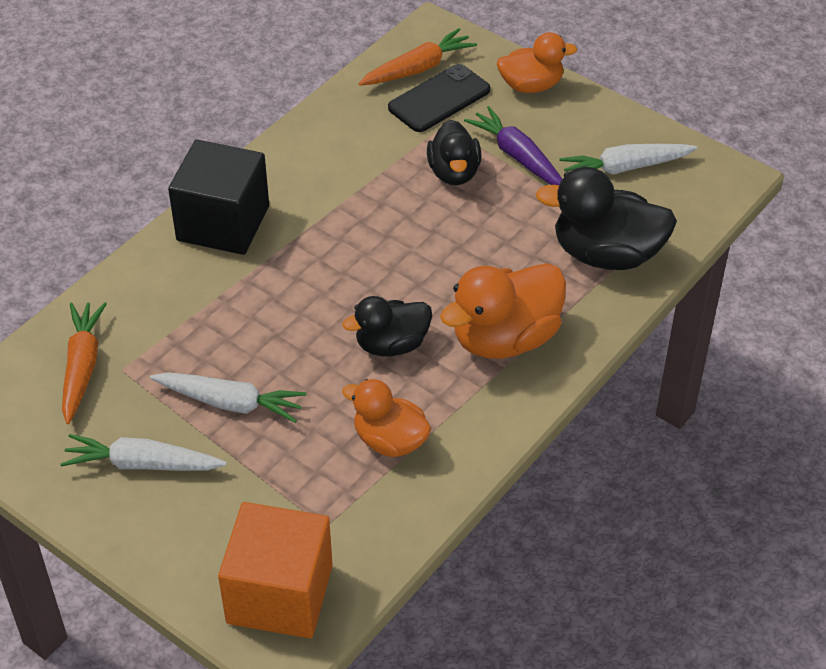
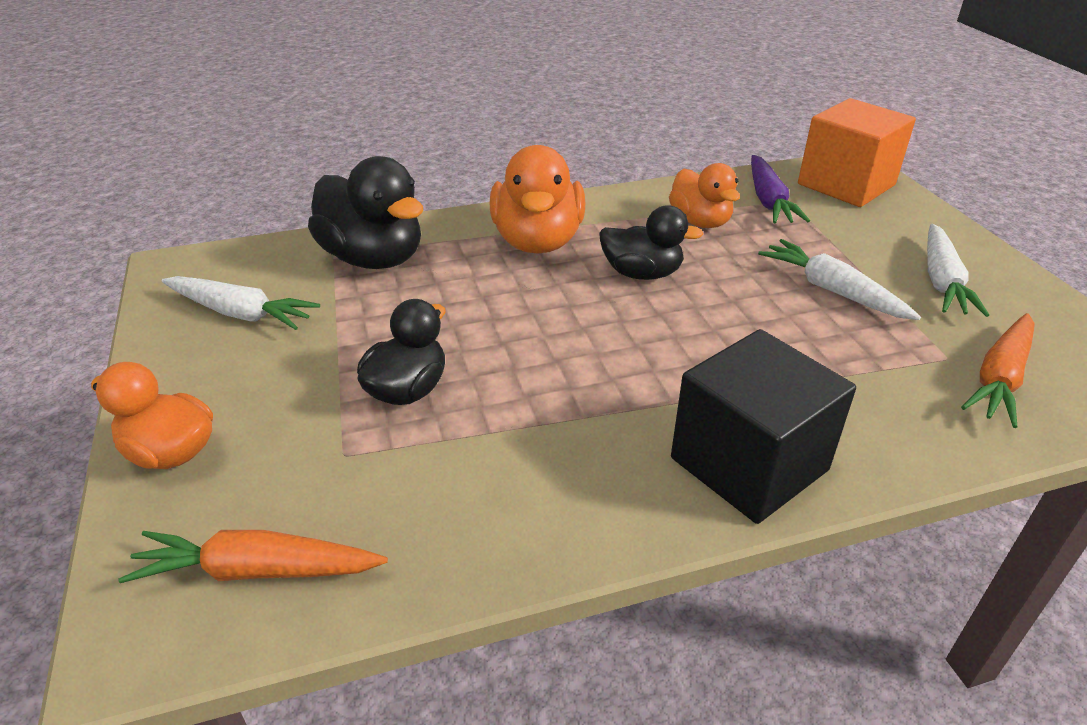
camera: 145 degrees left, 10 degrees down
white carrot [60,434,227,471] -> white carrot turned 60 degrees clockwise [927,224,989,317]
black phone [388,64,490,132] -> none
orange duck [440,263,566,359] -> orange duck turned 90 degrees clockwise [490,145,585,253]
purple carrot [464,106,562,185] -> purple carrot moved to [751,155,810,223]

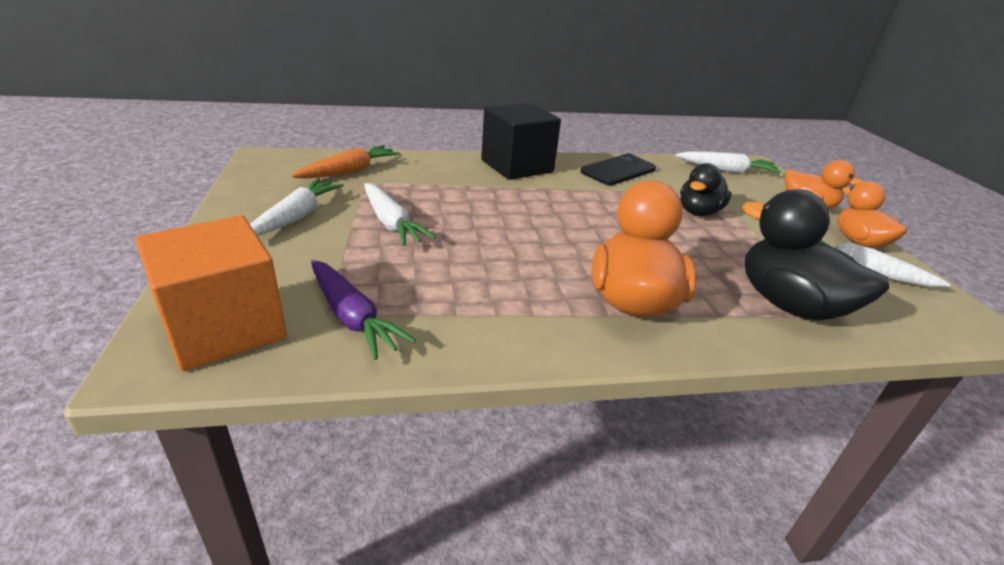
camera: 175 degrees left, 5 degrees down
orange carrot [118,530,388,583] -> white carrot [675,151,781,174]
black duck [599,205,704,280] -> none
orange duck [669,163,740,228] -> orange duck moved to [837,181,907,248]
purple carrot [751,155,810,223] -> purple carrot turned 135 degrees clockwise [311,260,416,360]
none -> black phone [580,153,656,185]

